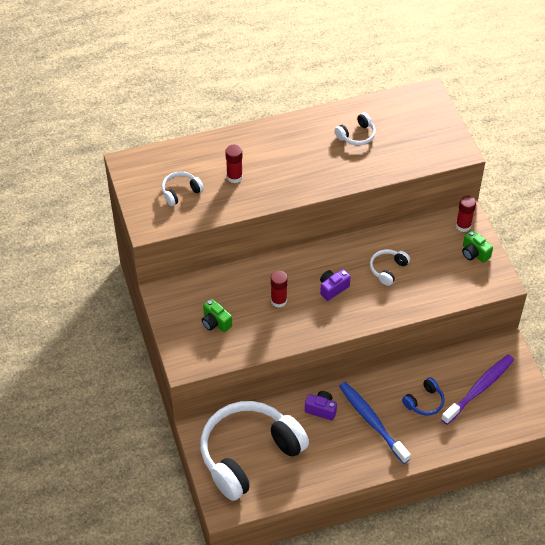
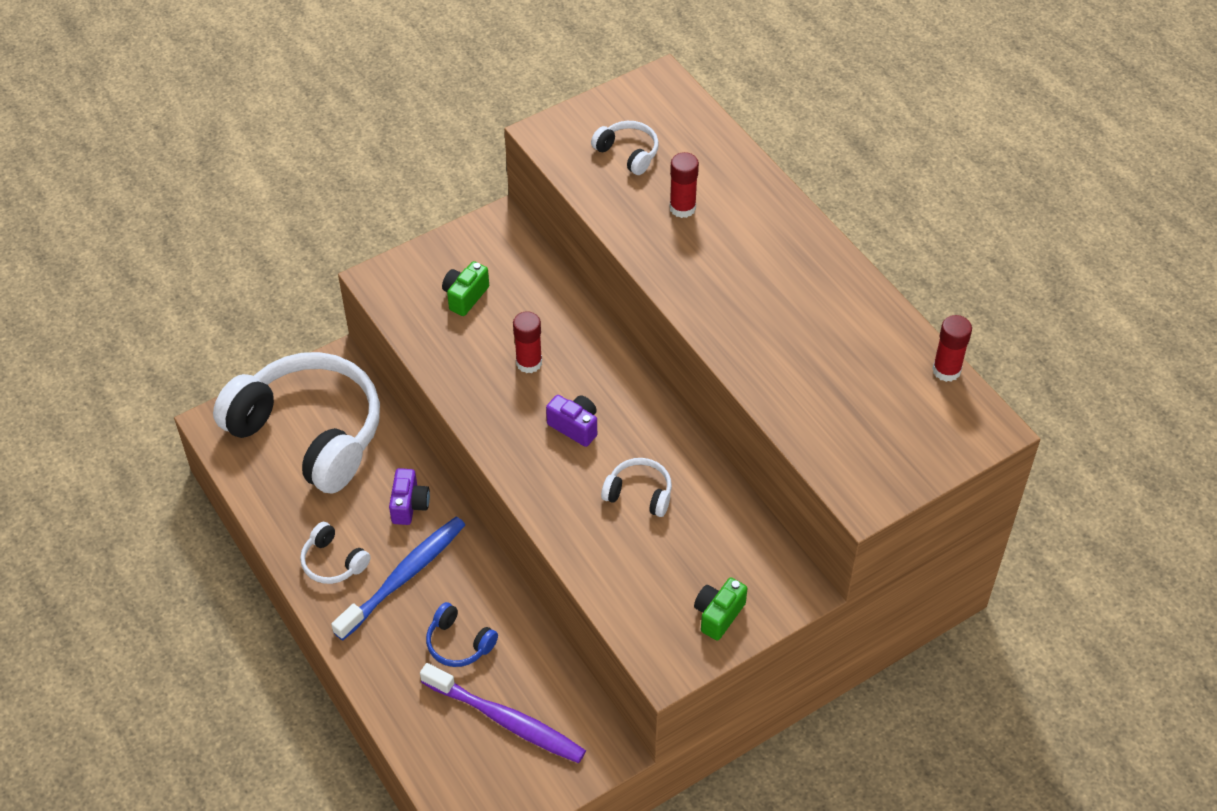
camera: 75 degrees right, 0 degrees up
white headphones [335,112,376,145] -> white headphones moved to [300,522,371,584]
red glue stick [456,195,476,232] -> red glue stick moved to [932,315,972,382]

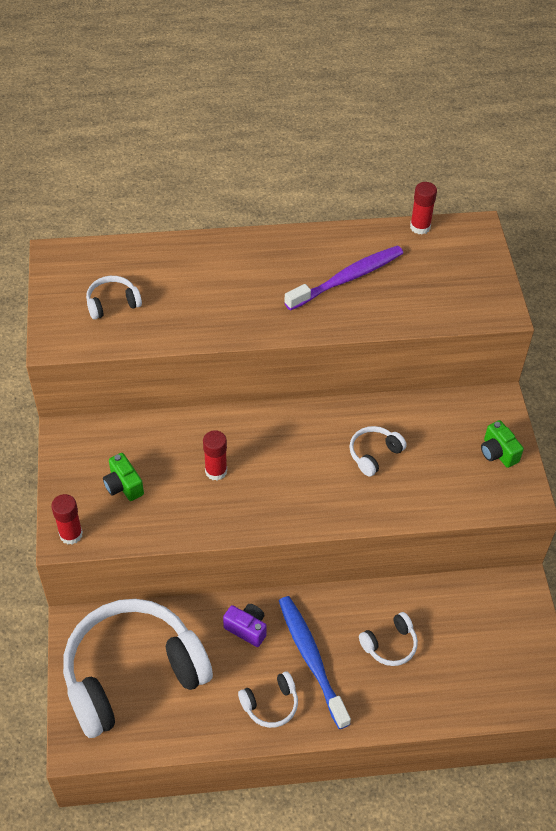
camera: 65 degrees left, 0 degrees up
purple toothbrush [420,663,586,763] -> purple toothbrush moved to [284,246,403,311]
blue headphones [426,602,498,667] -> white headphones [359,612,418,666]
purple camera [546,395,597,447] -> none
red glue stick [670,152,699,218] -> red glue stick moved to [51,494,83,545]

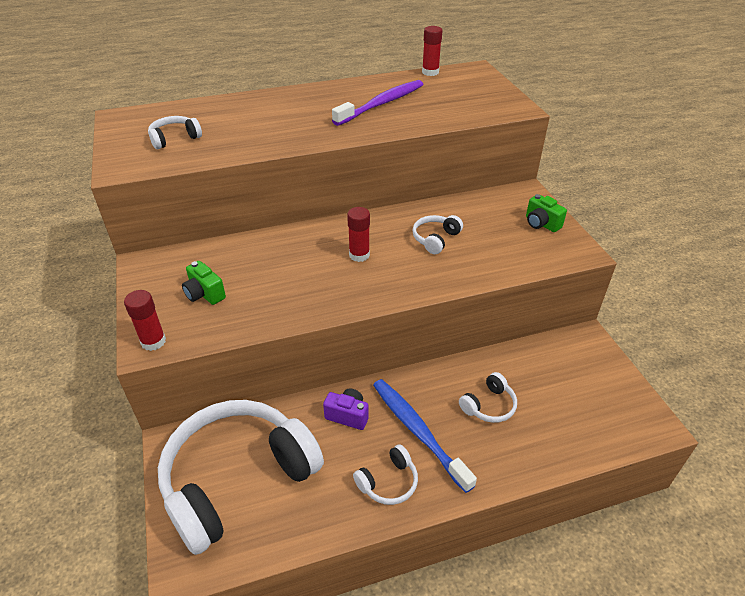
camera: 10 degrees left, 10 degrees down
red glue stick [203,430,227,481] -> red glue stick moved to [347,207,370,262]

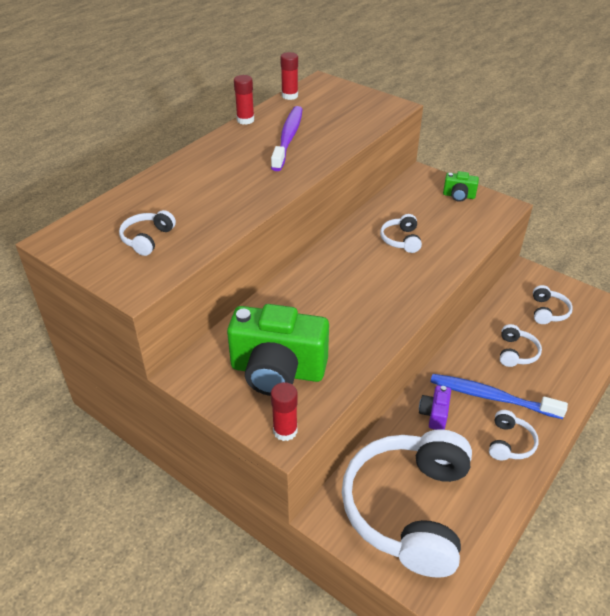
camera: 35 degrees left, 0 degrees up
green camera [182,261,226,305] -> green camera [227,304,329,396], size x2.21
purple camera [323,389,369,430] -> purple camera turned 60 degrees counterclockwise [419,385,451,430]
red glue stick [347,207,370,262] -> red glue stick moved to [234,75,254,125]
none -> white headphones [533,285,573,324]

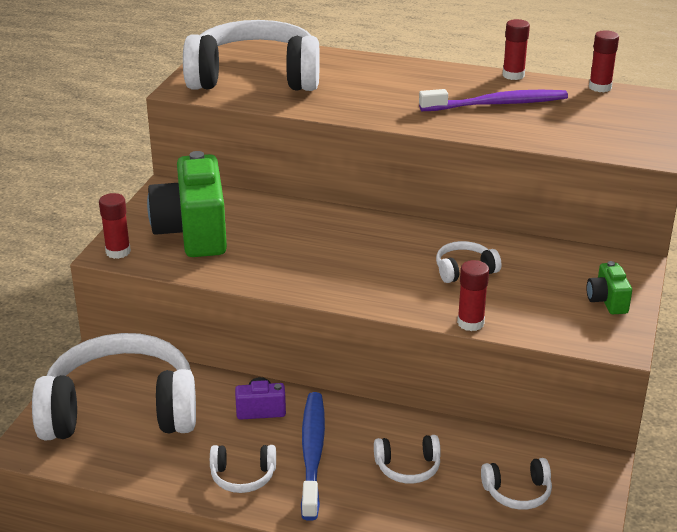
camera: 70 degrees right, 10 degrees down
white headphones [119,210,176,256] -> white headphones [183,20,320,91], size x2.48
none -> red glue stick [457,260,489,331]

